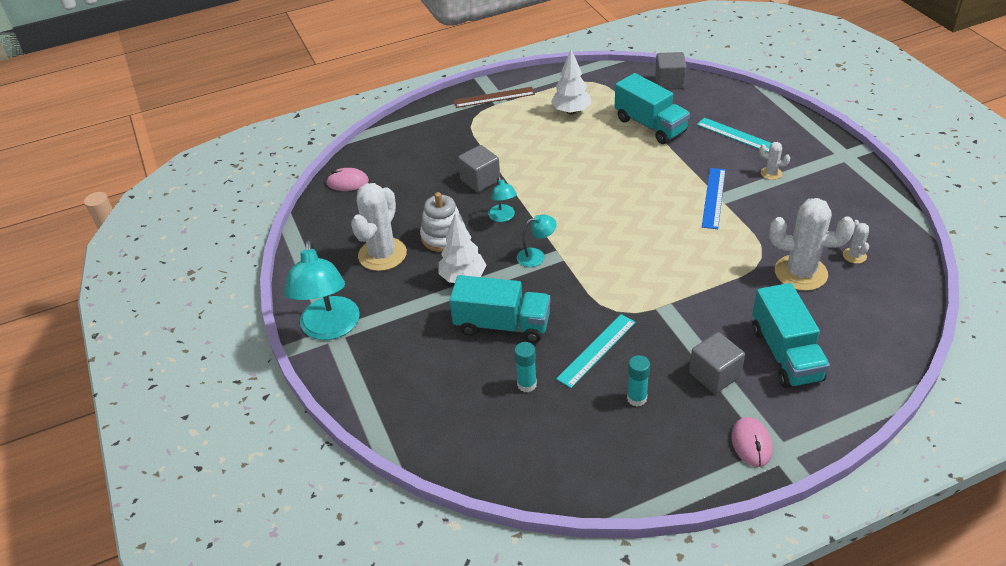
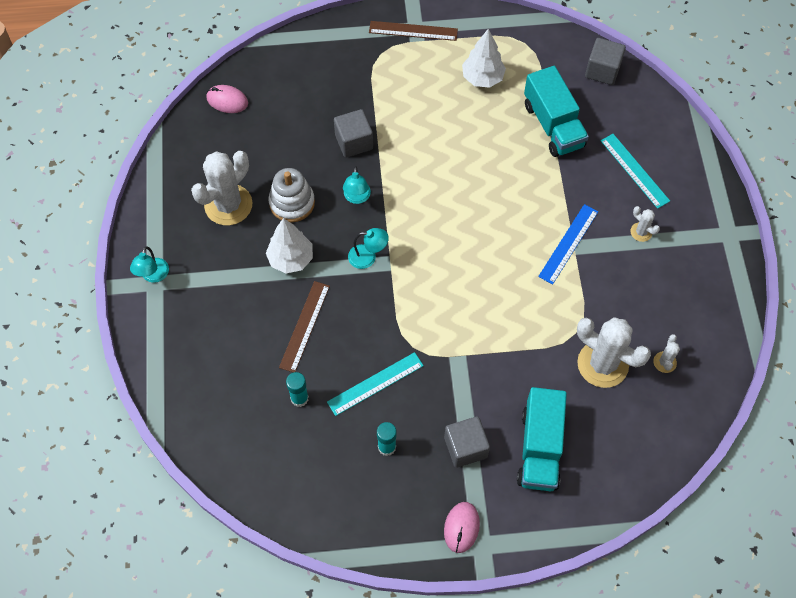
camera: 15 degrees right, 20 degrees up
turquoise lamp [284,240,360,340] -> turquoise lamp [130,246,169,283], size x0.49
turquoise truck [450,275,551,343] -> brown ruler [279,281,330,373]

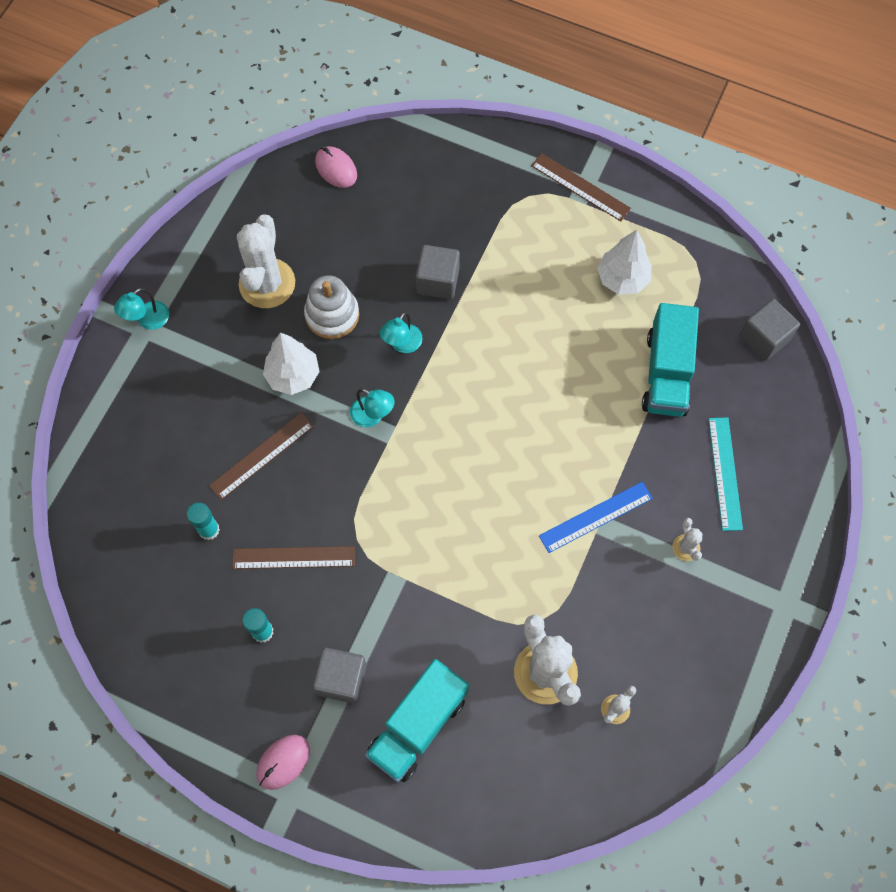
camera: 30 degrees right, 5 degrees up
white cactus [191,151,252,225] -> white cactus turned 60 degrees counterclockwise [237,214,295,308]
turquoise ruler [327,352,424,416] -> brown ruler [232,546,355,569]

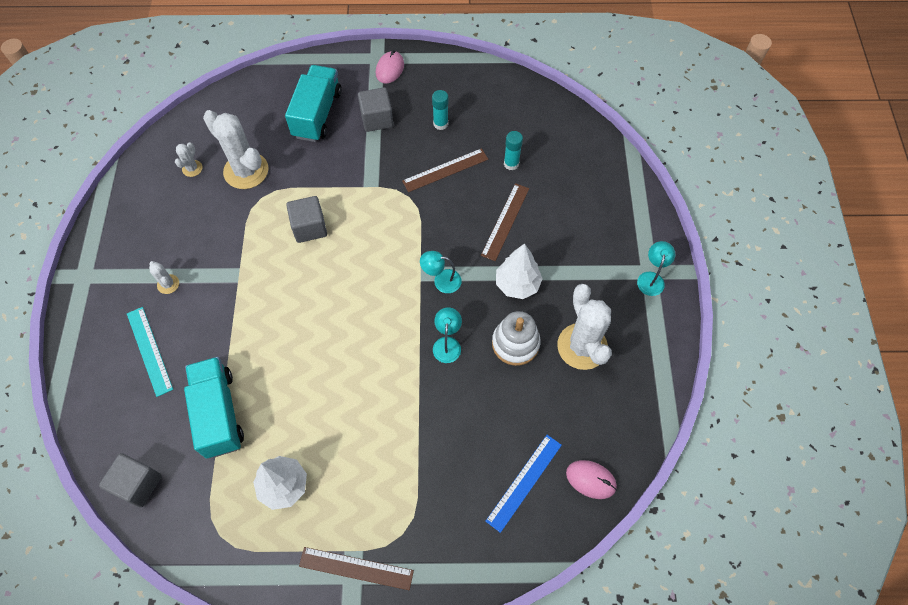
camera: 155 degrees right, 5 degrees down
grey cube [416,245,460,299] -> grey cube moved to [286,196,327,243]
blue ruler [539,482,653,553] -> blue ruler moved to [485,435,562,533]

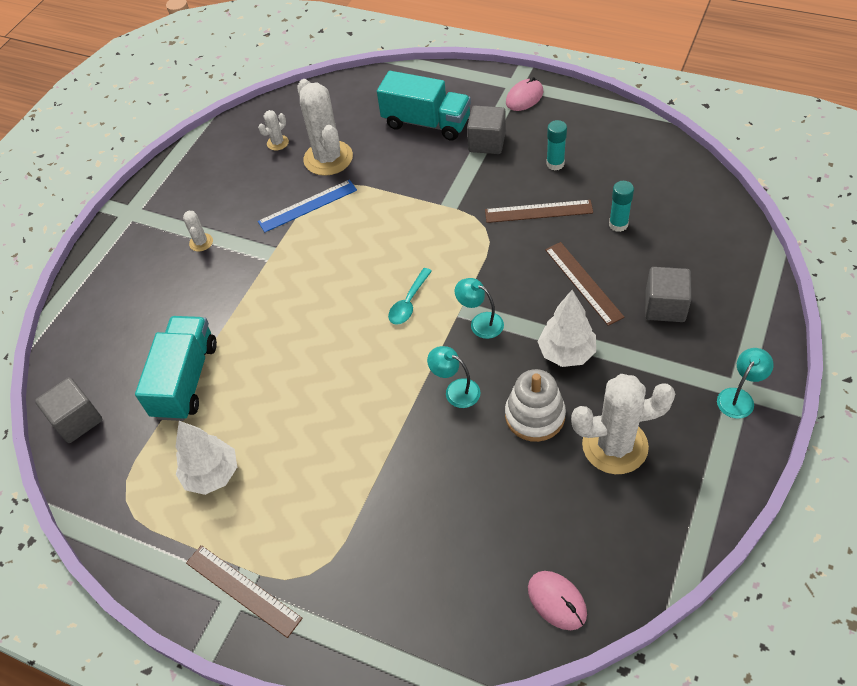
camera: 30 degrees right, 10 degrees down
turquoise ruler [127,307,173,397] -> none
turquoise truck [285,65,341,142] -> turquoise truck turned 75 degrees clockwise [377,71,471,141]
grey cube [286,196,327,243] -> grey cube moved to [645,267,692,322]
turquoise lamp [433,307,462,363] -> turquoise lamp turned 90 degrees counterclockwise [427,346,480,408]
brown ruler [481,183,529,261] -> brown ruler turned 75 degrees counterclockwise [545,242,625,326]
blue ruler [485,435,562,533] -> blue ruler moved to [258,180,357,232]
white cactus [557,284,612,370] -> white cactus turned 75 degrees clockwise [571,374,675,474]
none -> turquoise spoon [388,268,432,325]

